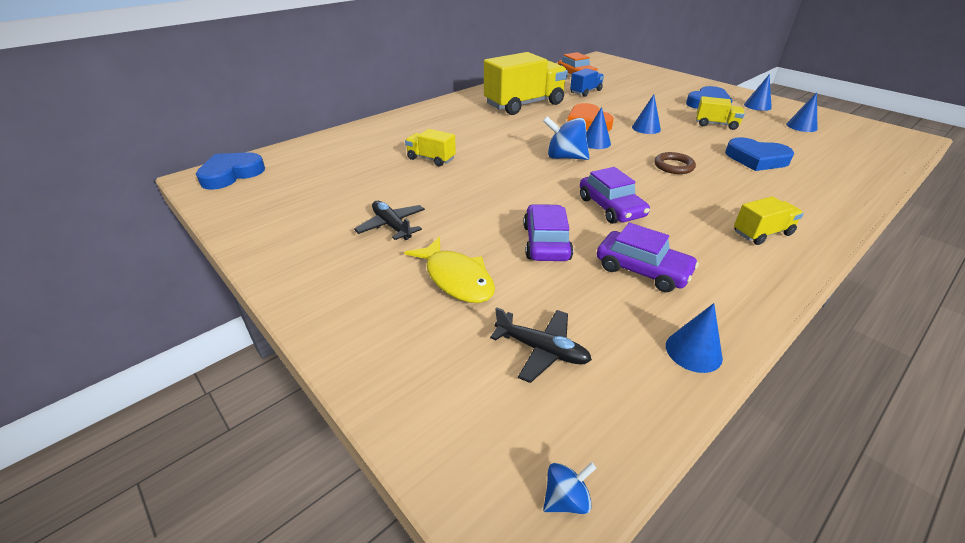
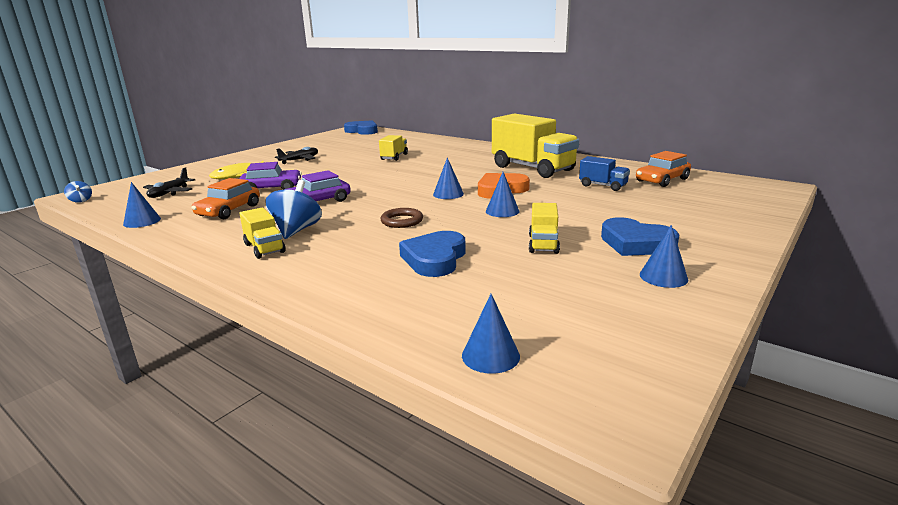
camera: 80 degrees right, 15 degrees down
blue spinning top [543,116,590,160] -> blue spinning top moved to [265,180,322,239]
purple car [597,223,699,292] -> orange car [192,178,260,219]
blue cone [786,92,818,132] -> blue cone moved to [462,294,520,374]

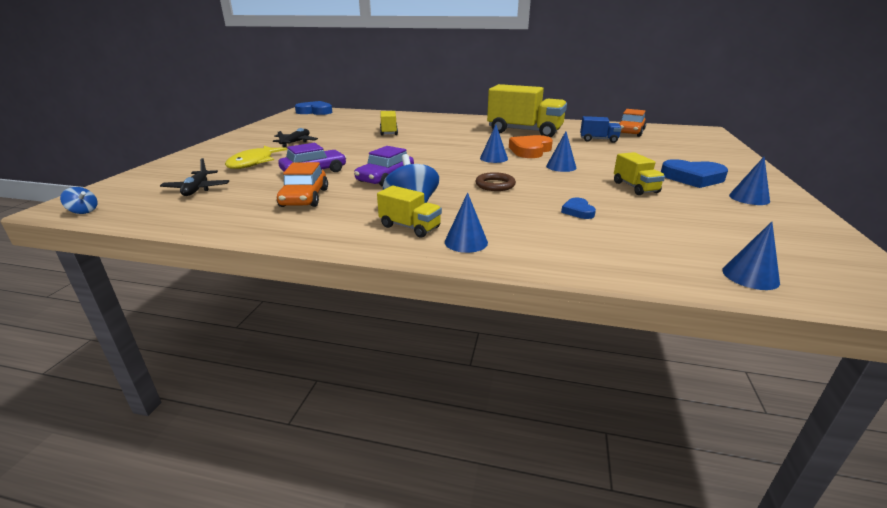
camera: 25 degrees left, 5 degrees up
blue cone [123,182,161,228] -> blue cone moved to [445,193,488,253]
blue heart [399,231,466,277] -> blue heart [561,198,596,219], size x0.52

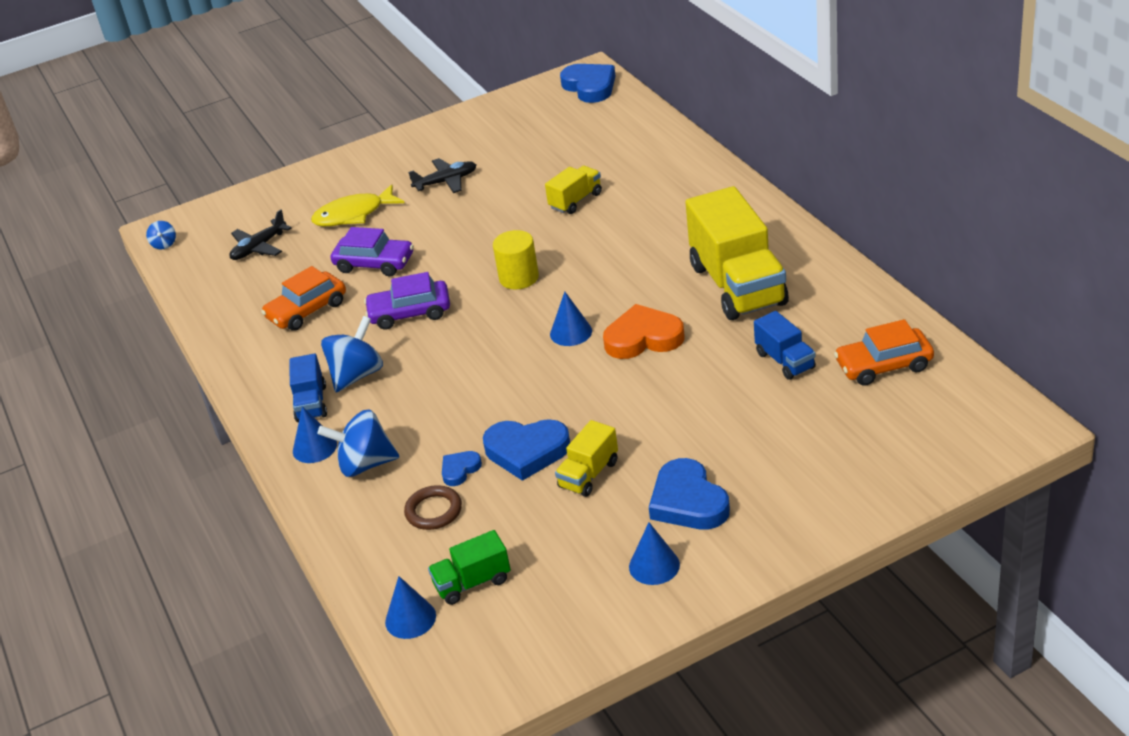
camera: 55 degrees right, 10 degrees up
yellow truck [377,186,442,238] -> blue truck [289,354,327,422]
brown ring [476,172,516,191] -> brown ring moved to [404,485,462,530]
blue cone [546,131,576,172] -> none
none -> blue spinning top [318,409,399,477]
none -> green truck [428,530,511,605]
none -> blue heart [483,419,570,481]
none -> yellow cylinder [493,230,539,289]

